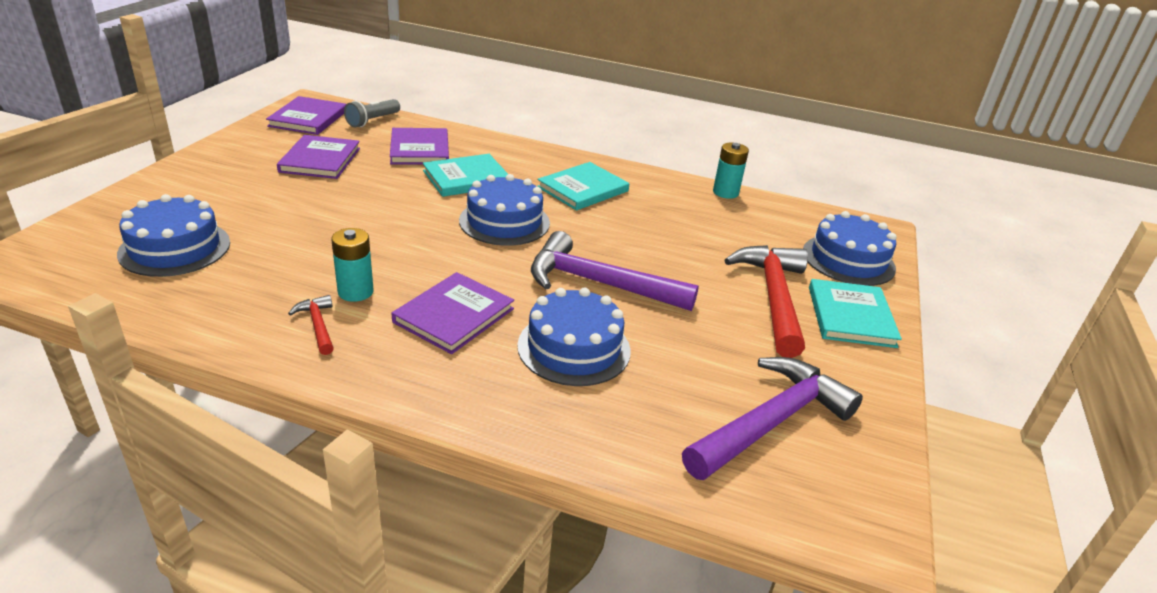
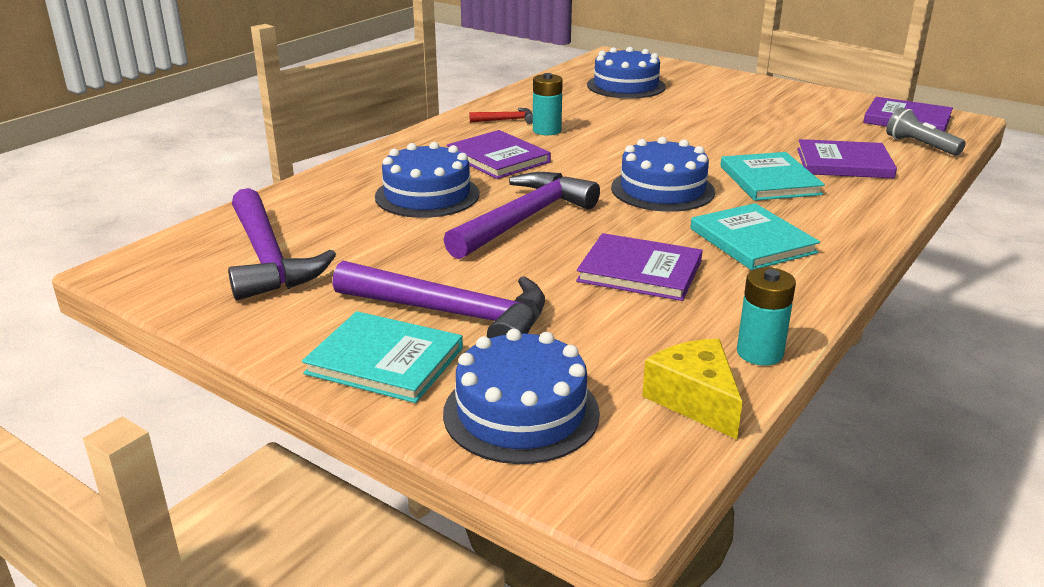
camera: 110 degrees right, 5 degrees down
purple book [277,135,360,179] -> purple book moved to [576,233,703,301]
red hammer [725,245,808,358] -> purple hammer [332,261,545,338]
none -> yellow cheese [642,339,743,439]

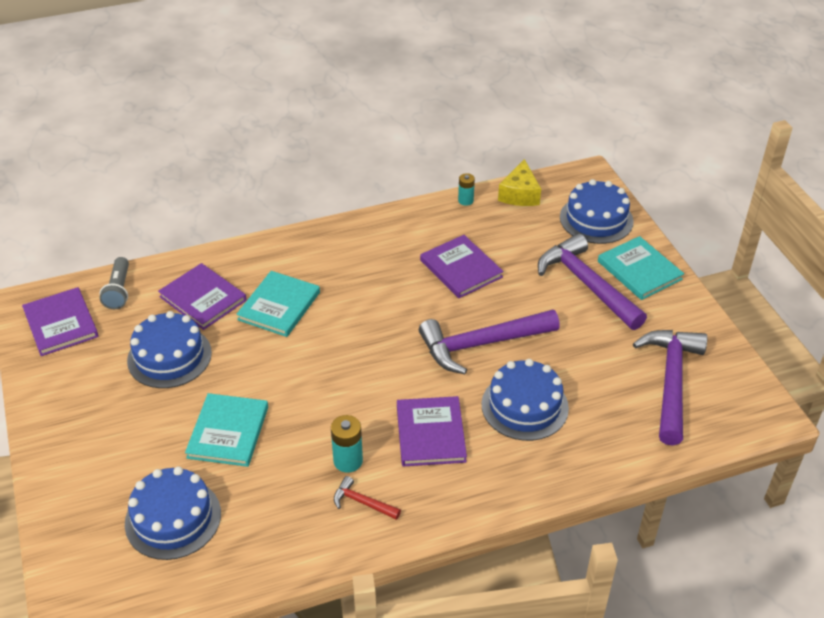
camera: 145 degrees left, 15 degrees up
blue cake [611,137,715,212] -> blue cake moved to [127,311,212,388]
turquoise book [690,203,820,270] -> turquoise book moved to [185,393,268,467]
turquoise battery [737,267,796,366] -> turquoise battery [458,173,475,206], size x0.67

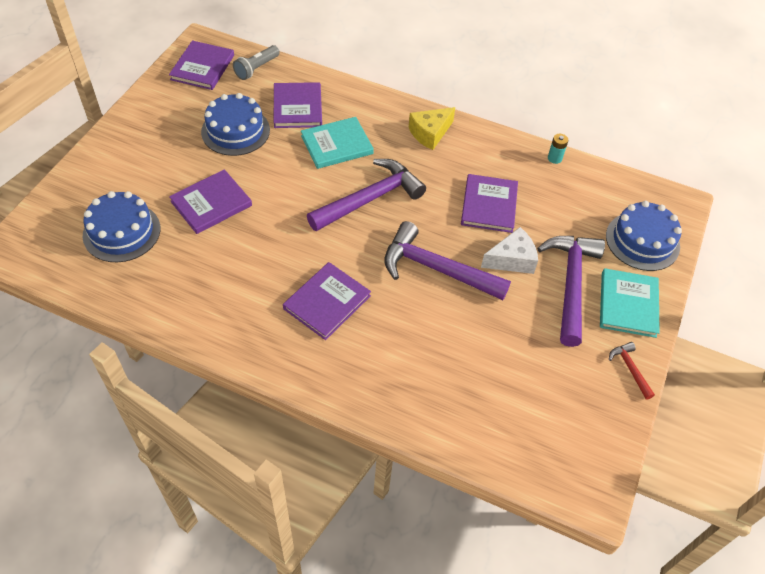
camera: 40 degrees right, 10 degrees up
turquoise book [185,393,268,467] -> purple book [169,169,252,234]
turquoise battery [331,415,363,473] -> none
red hammer [334,476,401,520] -> red hammer moved to [609,342,655,400]
blue cake [482,359,569,441] -> none
yellow cheese [498,159,541,206] -> yellow cheese moved to [409,107,455,150]
purple hammer [633,330,707,446] -> purple hammer moved to [307,159,426,231]
none -> white cheese [481,227,538,274]

